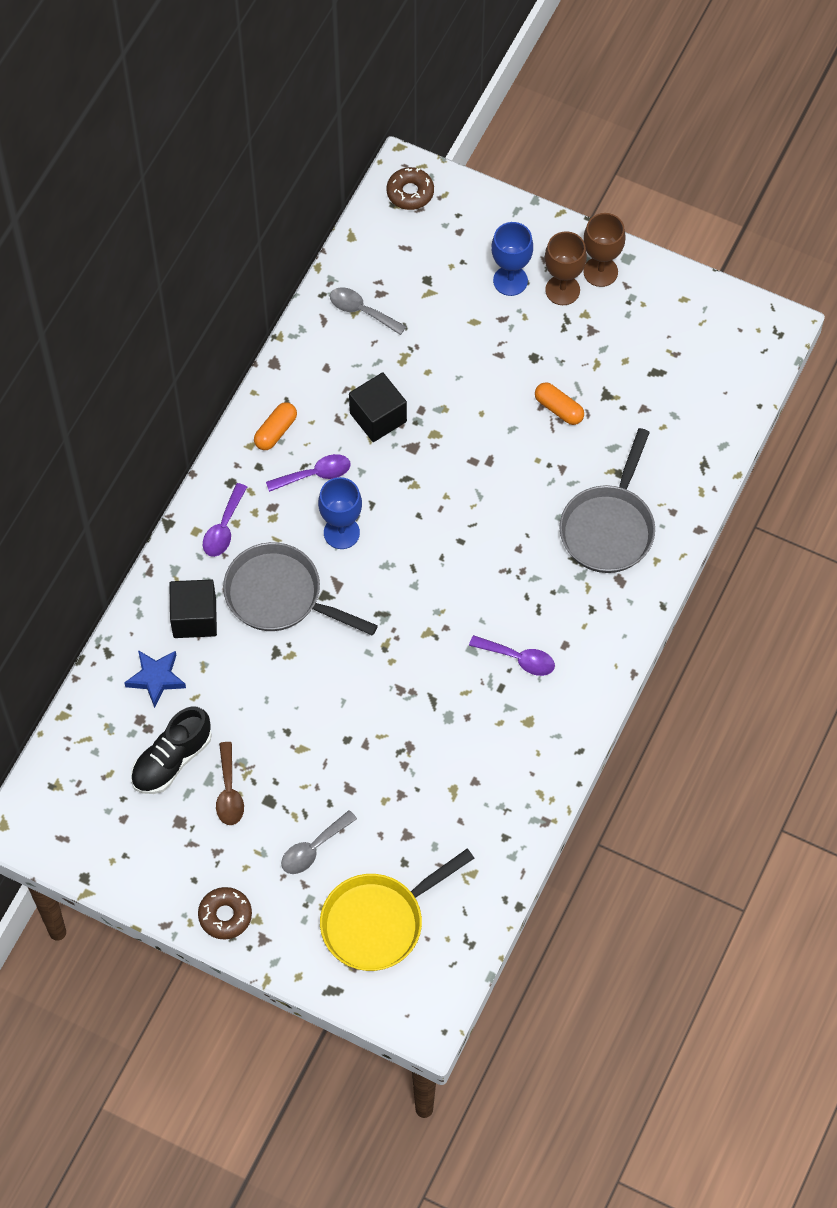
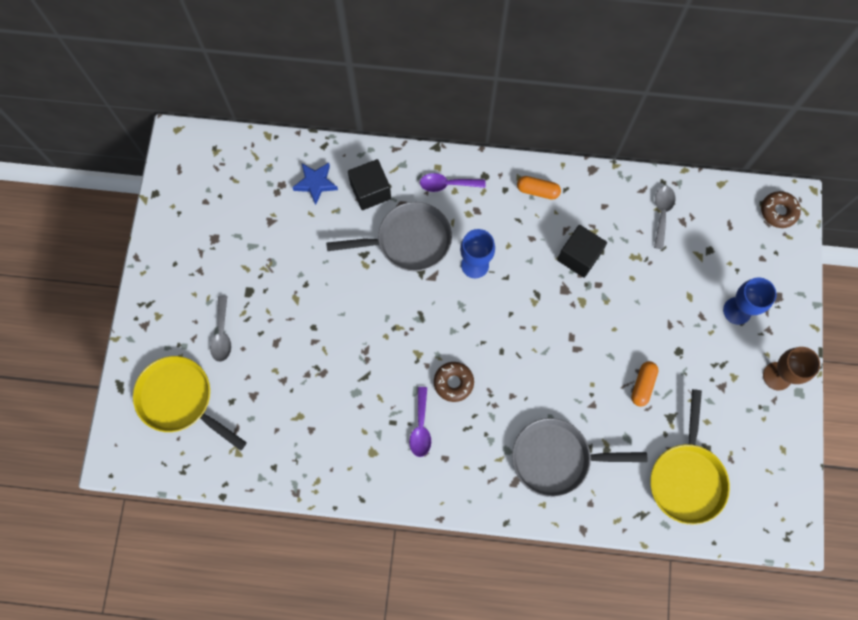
camera: 70 degrees right, 10 degrees up
black shoe [131,706,212,794] -> none
brown donut [198,887,252,940] -> brown donut moved to [434,362,474,402]
brown spoon [216,742,244,825] -> none
grey pan [223,542,378,635] -> grey pan turned 75 degrees clockwise [326,202,452,271]
purple spoon [266,454,351,492] -> none
grey spoon [281,810,357,874] -> grey spoon turned 120 degrees counterclockwise [210,296,231,362]
brown goblet [545,231,587,305] -> none
none -> yellow pan [650,389,730,525]

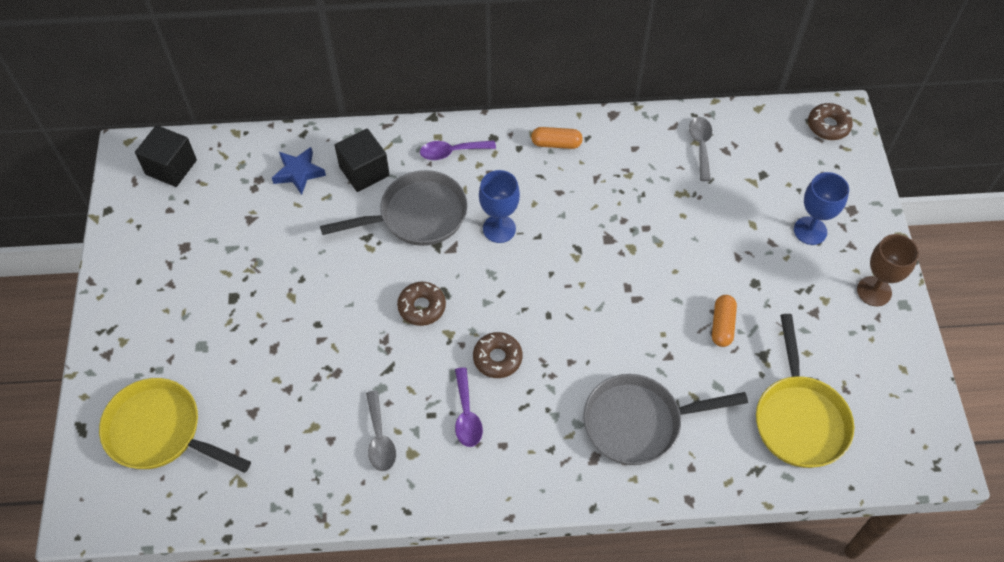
camera: 10 degrees left, 15 degrees down
grey spoon [210,296,231,362] -> grey spoon moved to [366,391,396,471]
black cube [557,225,607,278] -> black cube moved to [135,125,197,187]
none -> brown donut [397,282,446,326]

